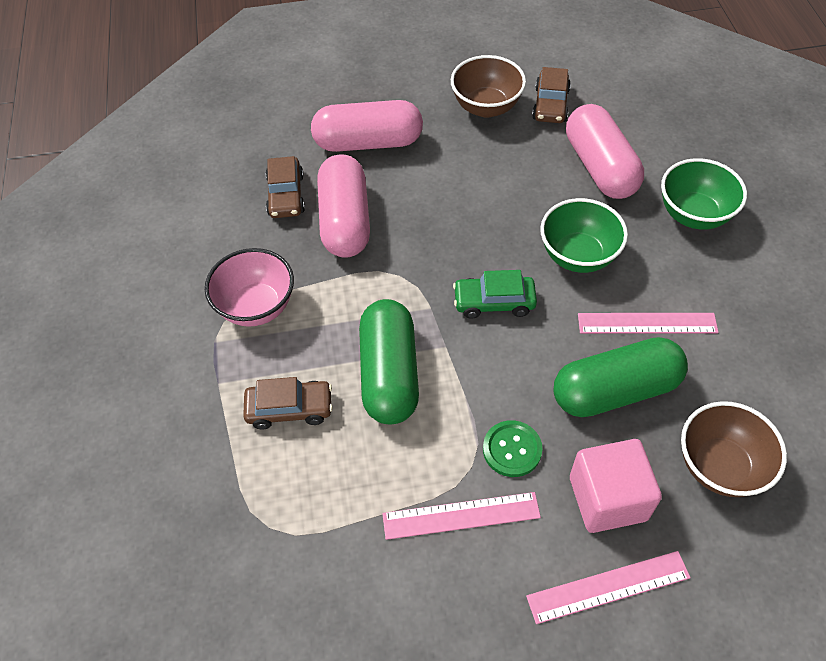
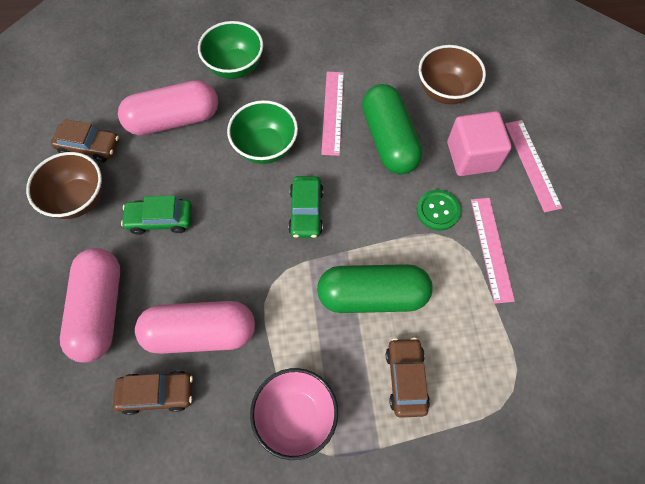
camera: 90 degrees left, 10 degrees up
none -> green car [121,195,192,235]

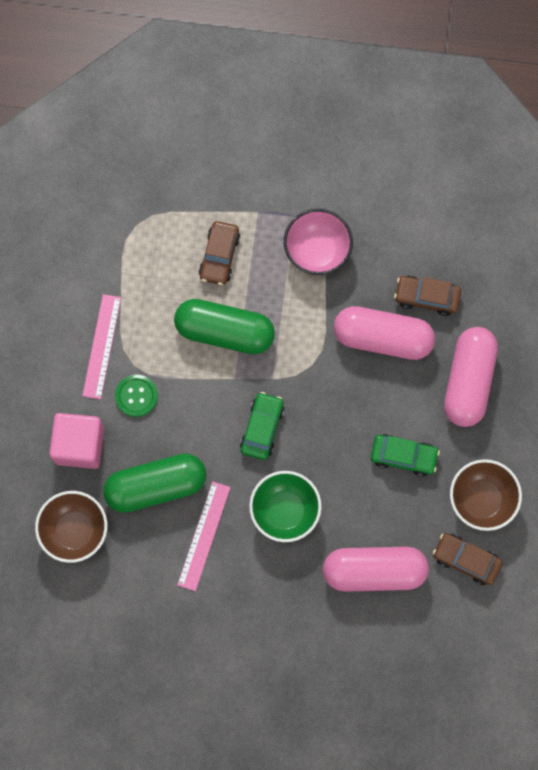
camera: 165 degrees left, 10 degrees up
green bowl [198,21,263,79] -> none
green capsule [362,84,423,175] -> green capsule turned 75 degrees clockwise [103,454,206,513]
pink ruler [505,120,562,212] -> none

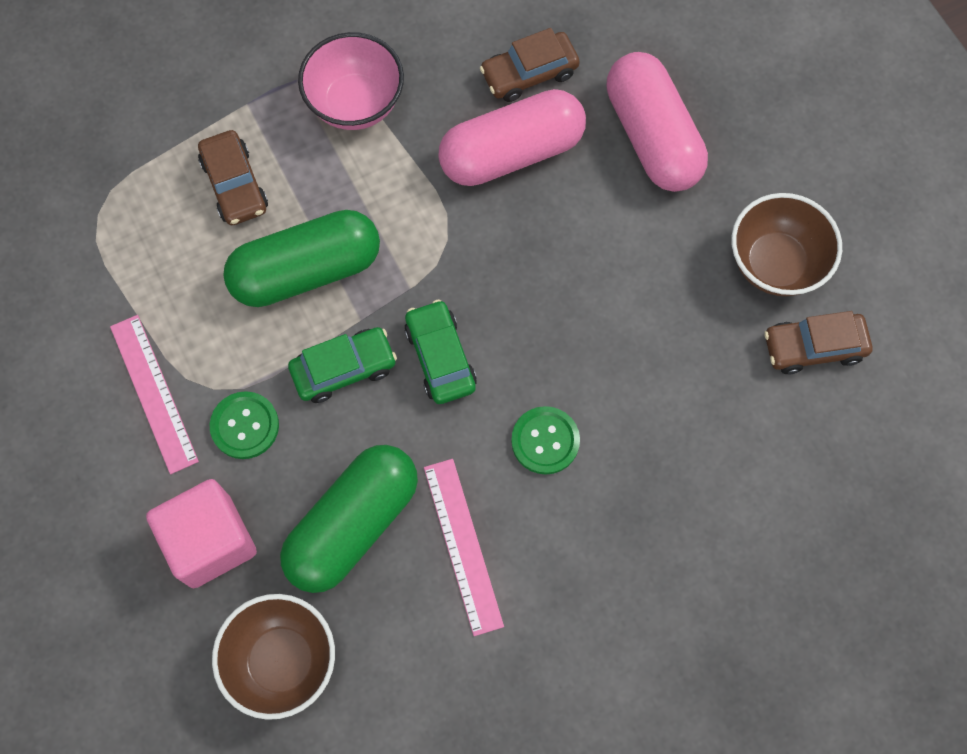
camera: 35 degrees left, 5 degrees down
green bowl [249,471,322,542] -> green button [511,406,580,475]
pink capsule [323,547,429,592] -> none
green car [371,434,440,477] -> green car moved to [288,327,397,403]

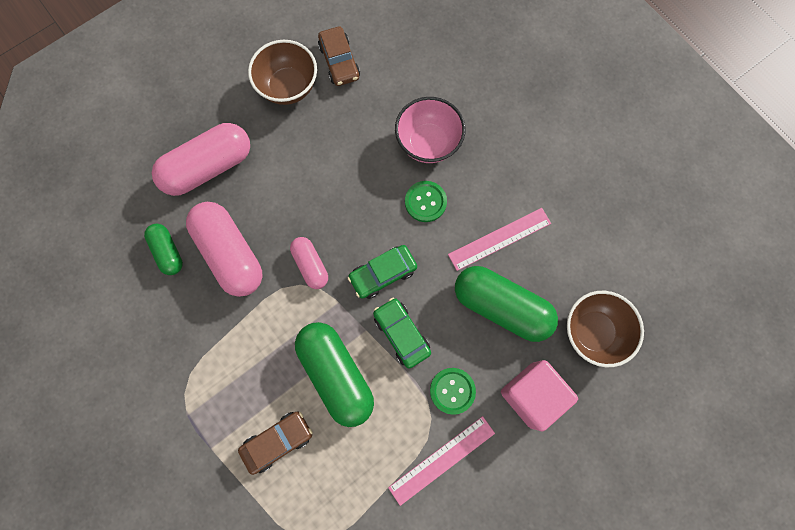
camera: 100 degrees left, 5 degrees up
pink bowl [298,32,404,130] -> pink bowl moved to [395,97,466,163]
brown car [480,28,580,102] -> green capsule [144,224,183,275]
none -> pink capsule [290,237,328,289]

